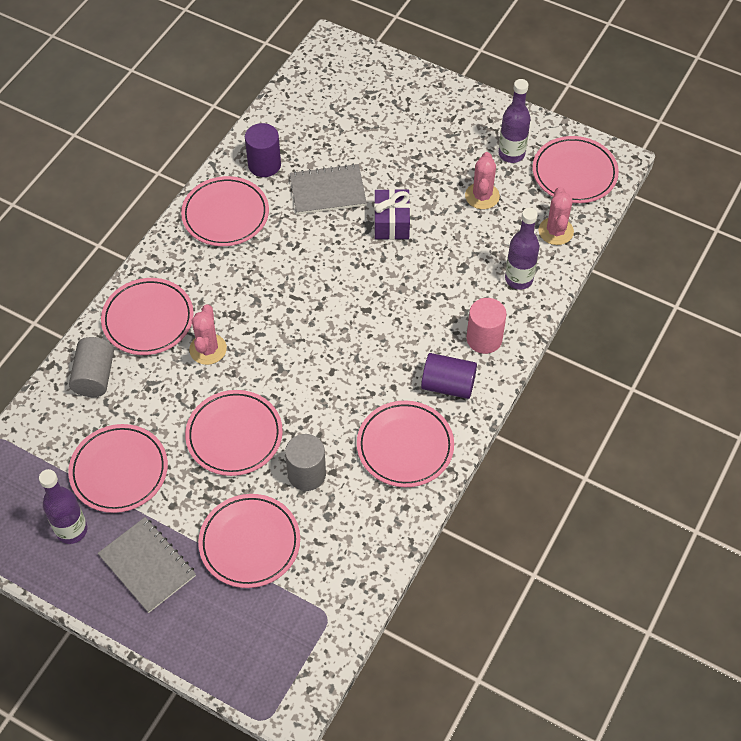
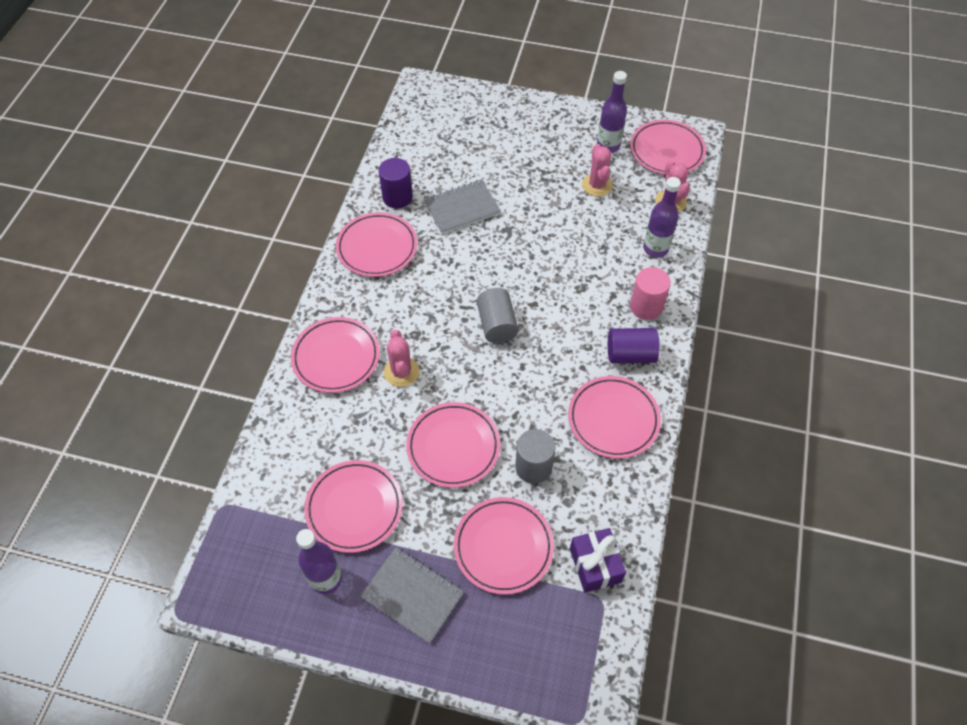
camera: 15 degrees left, 0 degrees up
grey cylinder [69,337,114,397] -> grey cylinder moved to [477,288,519,343]
purple gift [374,189,410,240] -> purple gift moved to [570,528,626,593]

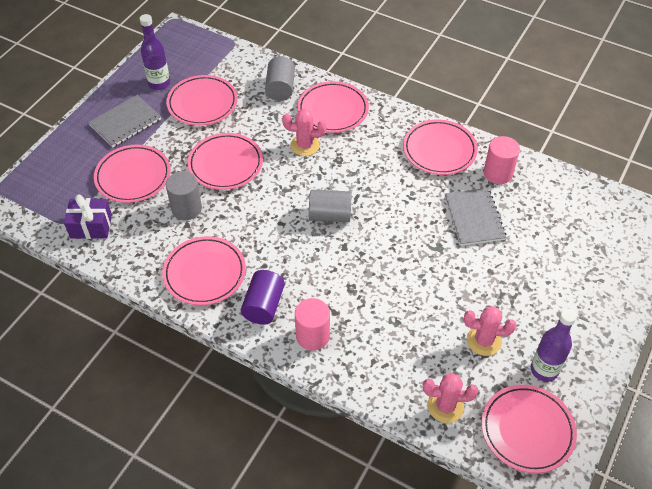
camera: 105 degrees right, 5 degrees down
purple cylinder [378,158,413,208] -> pink cylinder [484,136,520,184]
purple bottle [643,177,681,257] -> none
none -> grey cylinder [265,56,295,101]

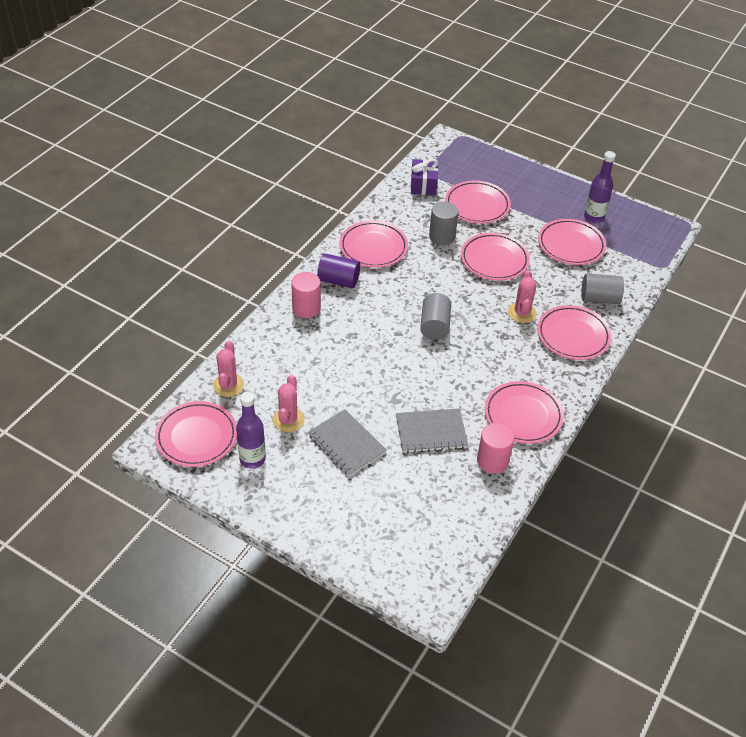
camera: 90 degrees right, 5 degrees down
grey notebook [88,95,161,148] -> grey notebook moved to [308,409,387,476]

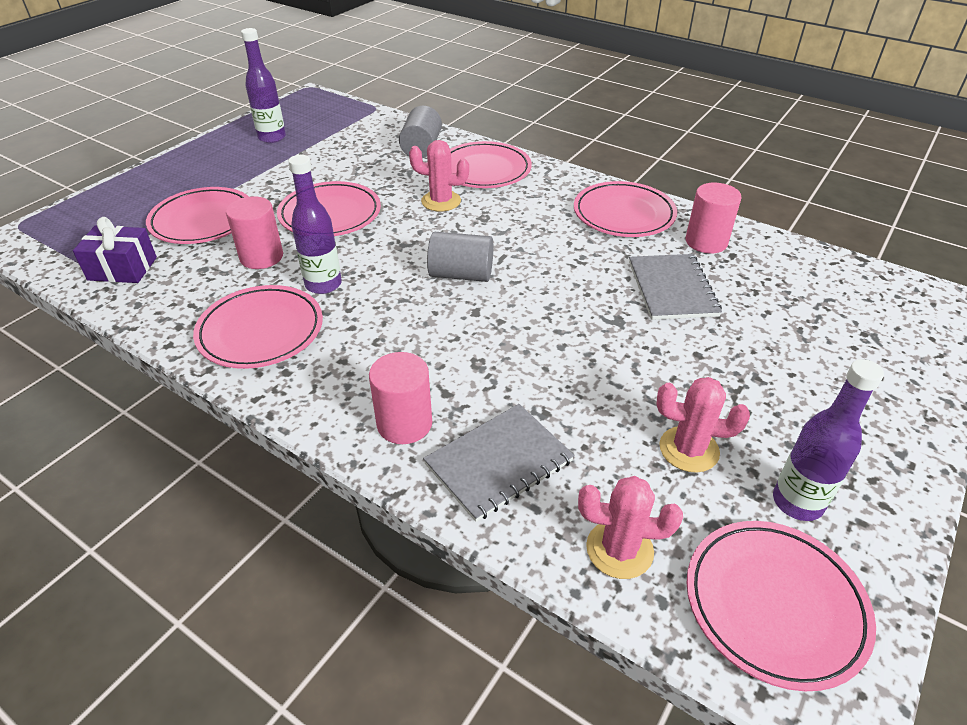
camera: 85 degrees left, 5 degrees down
grey notebook [308,409,387,476] -> grey notebook moved to [423,404,575,522]
purple cylinder [317,253,360,288] -> none
grey cylinder [429,201,459,245] -> pink cylinder [226,196,283,269]
pink plate [538,219,606,265] -> none
none -> purple bottle [288,155,342,294]

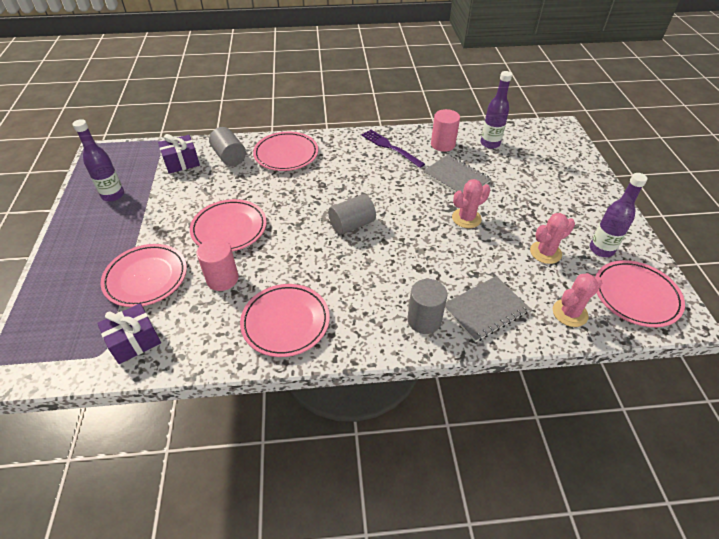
camera: 40 degrees left, 5 degrees up
purple bottle [288,155,342,294] -> purple bottle moved to [481,71,512,149]
pink cylinder [369,352,432,444] -> grey cylinder [408,279,448,334]
pink cactus [409,140,469,212] -> pink cactus moved to [452,179,490,228]
grey notebook [423,404,575,522] -> grey notebook turned 45 degrees clockwise [445,276,530,342]
pink plate [574,181,677,237] -> purple fork [361,130,425,168]
none -> purple gift [158,134,200,174]

